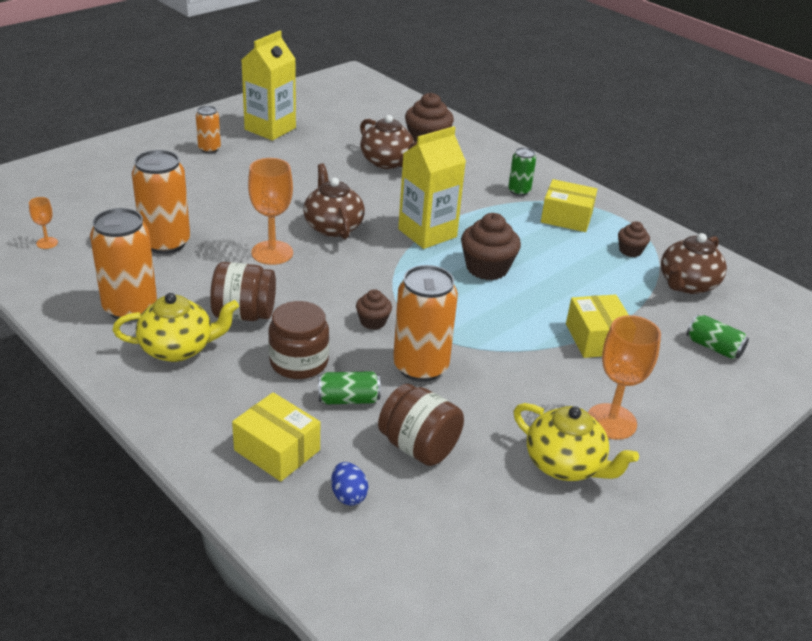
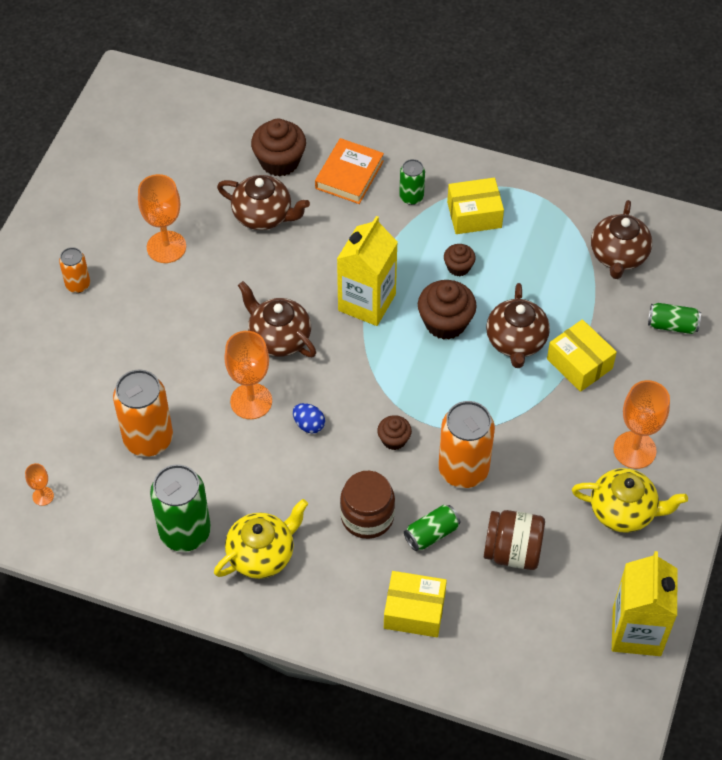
camera: 25 degrees left, 20 degrees up
orange can [90,208,157,321] -> green can [150,464,211,552]
brown jar [210,262,276,321] -> none
yellow carton [242,31,296,140] -> yellow carton moved to [612,551,678,656]
blue egg [331,462,368,506] -> blue egg moved to [293,403,325,434]
brown cupcake [618,221,650,257] -> brown cupcake moved to [444,244,476,276]
none -> orange goblet [138,174,186,263]
none -> orange book [315,138,384,204]
none -> brown teapot [486,283,550,368]

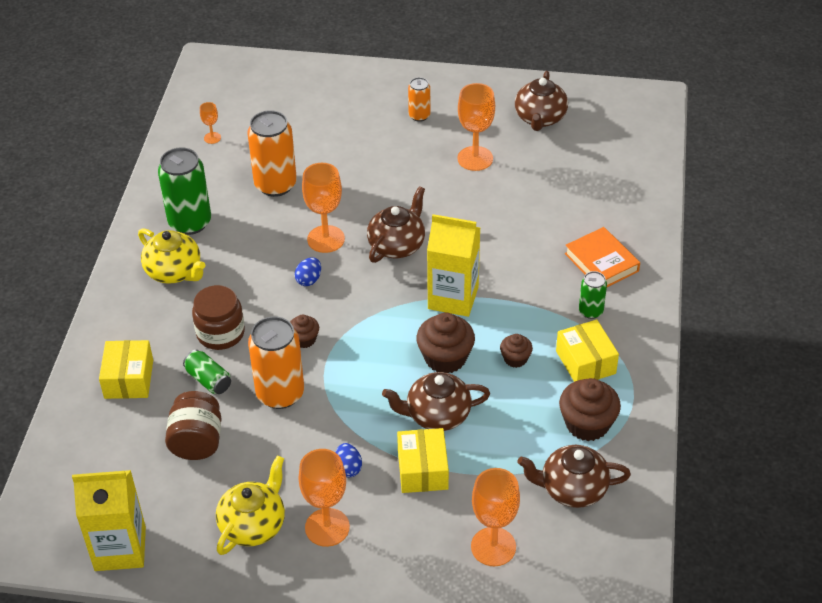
camera: 80 degrees right, 10 degrees down
brown teapot [217,175,310,230] -> brown teapot moved to [515,71,568,131]
brown cupcake [251,119,306,176] -> brown cupcake moved to [559,378,621,441]
orange book [315,138,384,204] -> orange book turned 45 degrees clockwise [565,227,640,287]
yellow box [547,319,617,392] -> yellow box turned 45 degrees counterclockwise [397,428,449,493]
yellow teapot [572,468,688,533] -> yellow teapot turned 150 degrees counterclockwise [216,455,285,555]
green can [648,303,701,334] -> orange goblet [471,468,520,566]
none -> blue egg [335,443,362,477]

